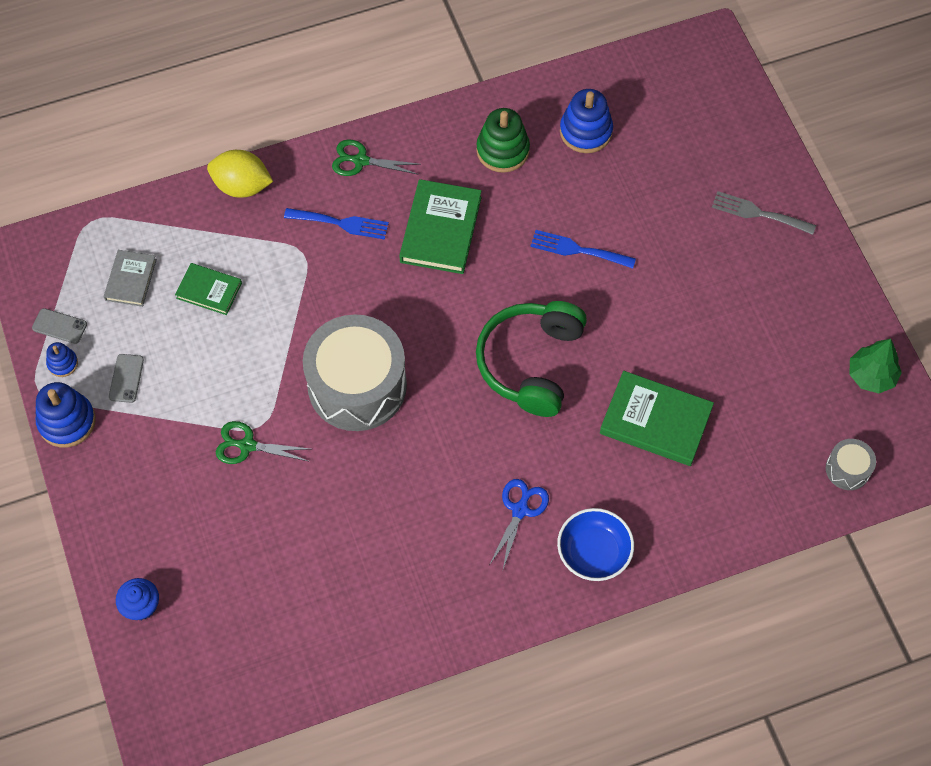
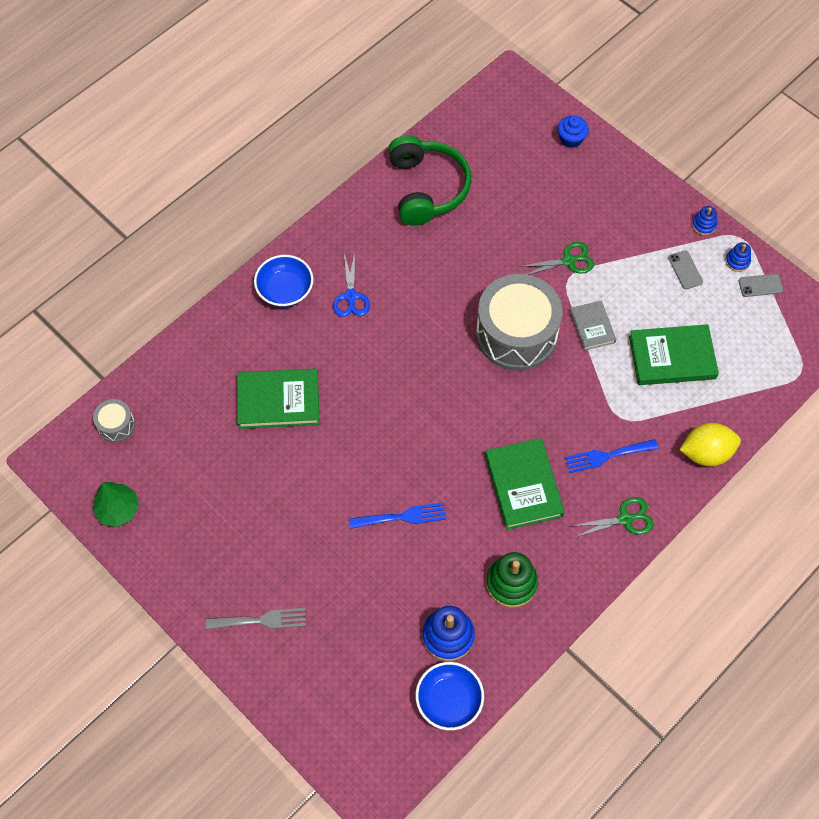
camera: 155 degrees right, 0 degrees up
blue stacking toy [36,382,96,448] -> blue stacking toy [692,206,717,235], size x0.54
grey book [104,250,157,307] -> grey book moved to [570,301,616,351]
green book [175,263,242,315] -> green book [629,324,719,385], size x1.68
green headphones [476,301,587,417] -> green headphones moved to [388,135,471,226]
none -> blue bowl [415,662,484,730]

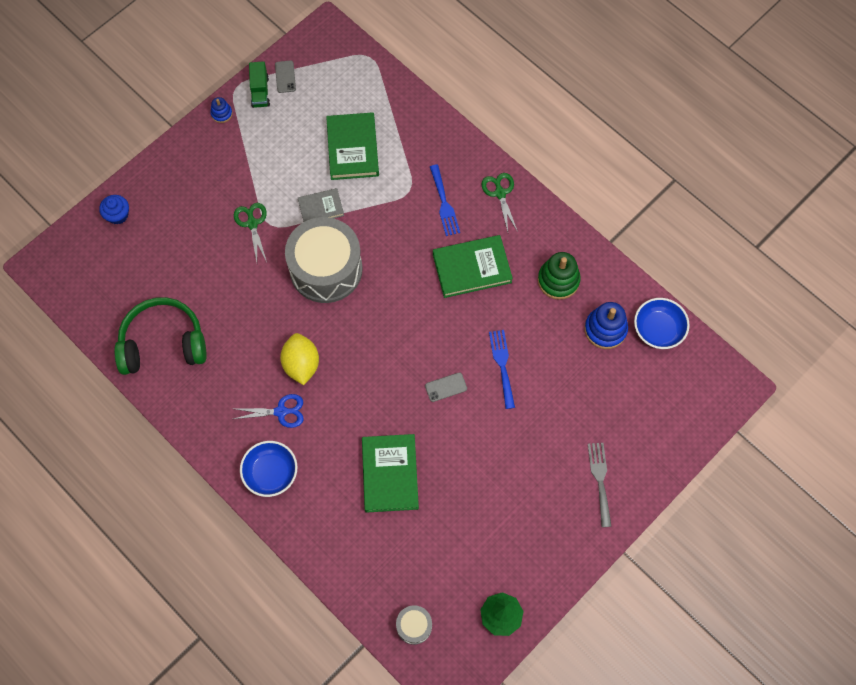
camera: 90 degrees left, 5 degrees up
grey phone [668,250,703,289] -> grey phone moved to [425,372,467,402]
yellow lemon [680,423,741,466] -> yellow lemon moved to [280,333,319,385]
blue stacking toy [726,242,751,272] -> green truck [249,61,270,108]

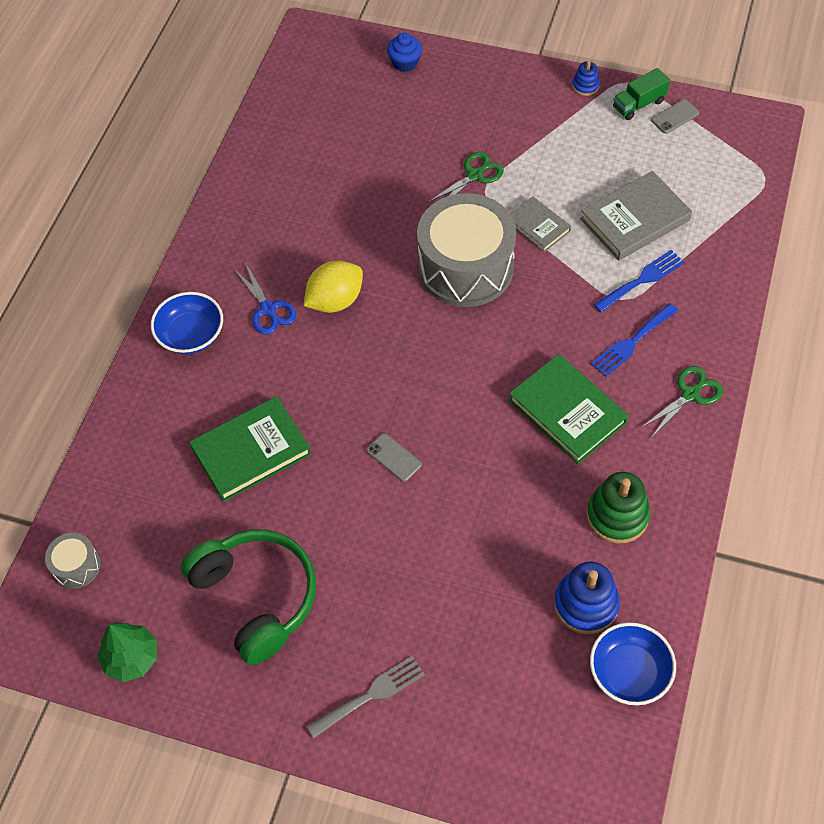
camera: 65 degrees right, 10 degrees down
green headphones [114,297,207,375] -> green headphones moved to [181,529,316,665]
green book [326,112,379,180] -> grey book [580,171,692,260]
blue fork [489,330,515,409] -> blue fork moved to [594,250,685,312]

